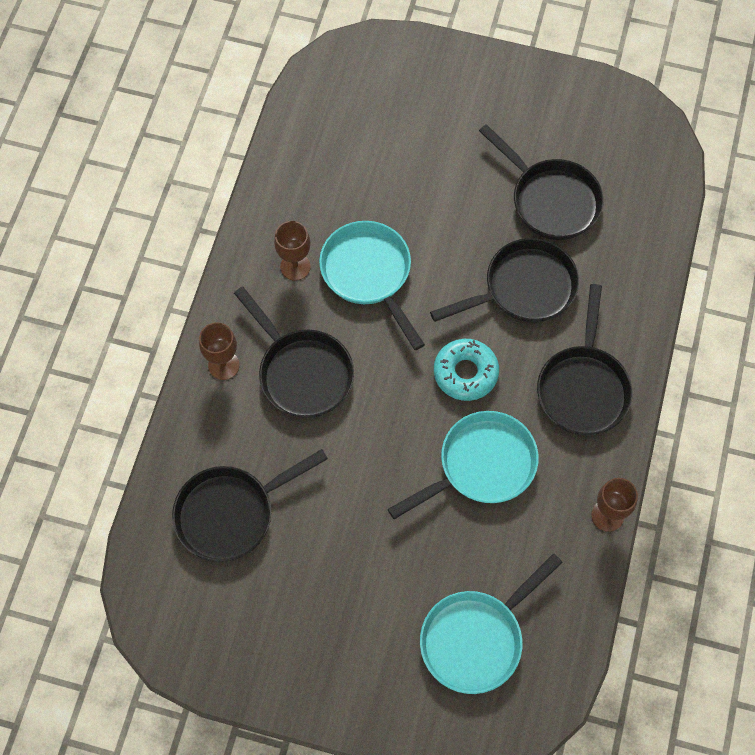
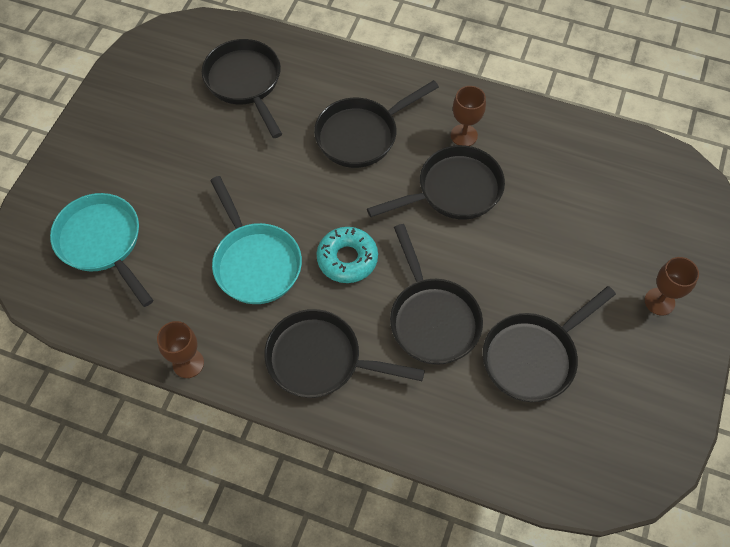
camera: 95 degrees right, 5 degrees down
brown goblet [199,322,240,380] -> brown goblet moved to [645,257,699,315]
turquoise pan [319,221,425,350] -> black pan [367,145,505,220]

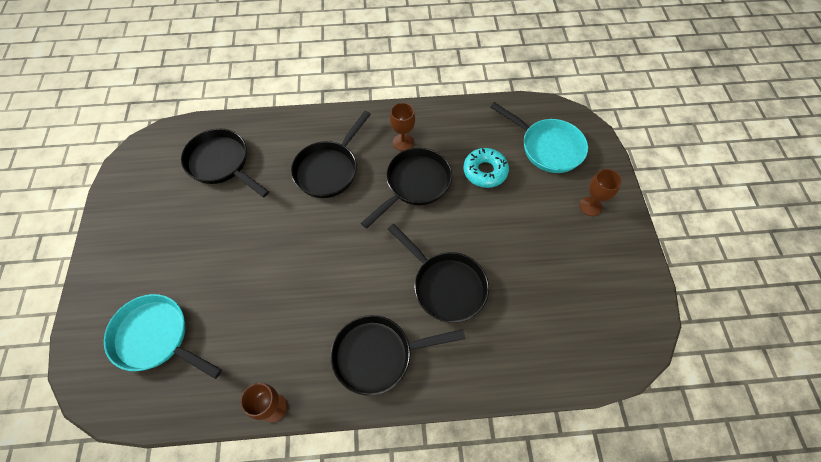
camera: 25 degrees left, 0 degrees up
turquoise pan [210,176,302,304] -> turquoise pan moved to [490,102,588,173]
turquoise donut [316,227,378,283] -> turquoise donut moved to [463,148,509,188]
black pan [483,286,616,402] -> none

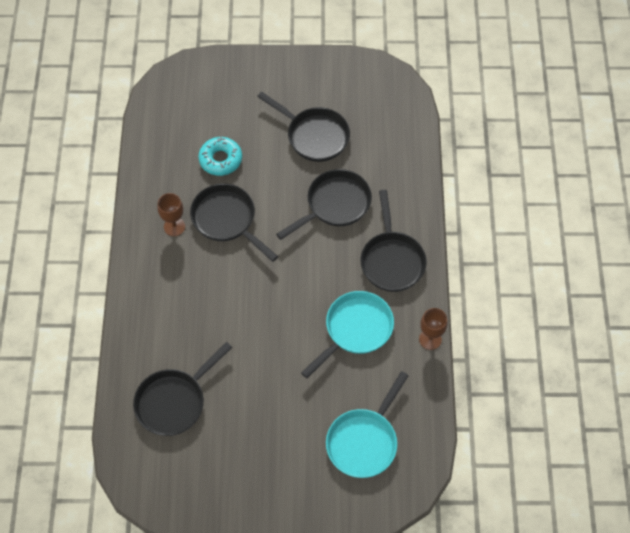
camera: 85 degrees left, 0 degrees up
black pan [291,111,371,198] -> black pan moved to [257,92,350,162]
turquoise pan [490,102,588,173] -> turquoise pan moved to [301,291,394,378]
brown goblet [579,169,622,216] -> none

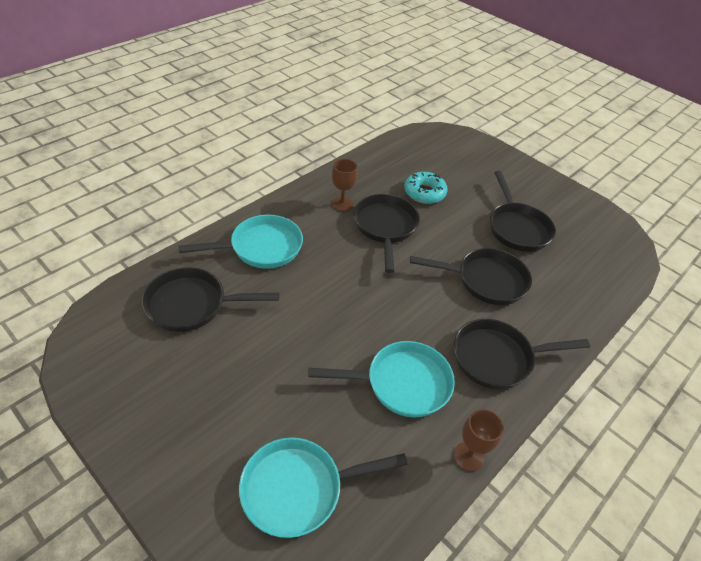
camera: 40 degrees right, 15 degrees down
black pan [360,190,427,292] -> black pan turned 45 degrees clockwise [454,319,590,389]
none -> turquoise pan [178,215,303,269]

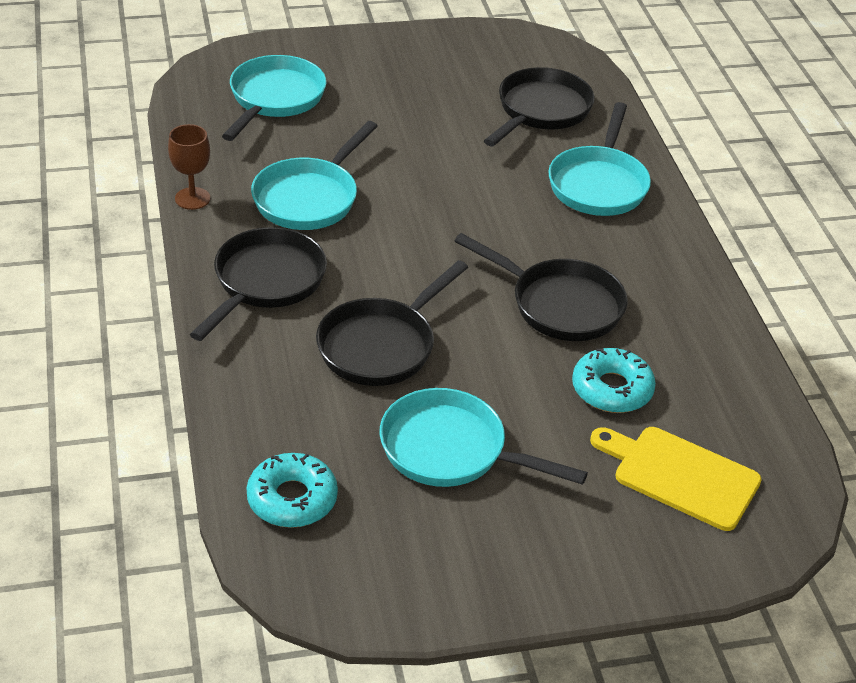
camera: 125 degrees right, 5 degrees down
brown goblet [332,159,358,211] -> none
black pan [490,171,556,252] -> turquoise pan [380,388,588,487]
none -> turquoise donut [246,453,338,528]
none -> yellow cutting board [590,427,762,531]

